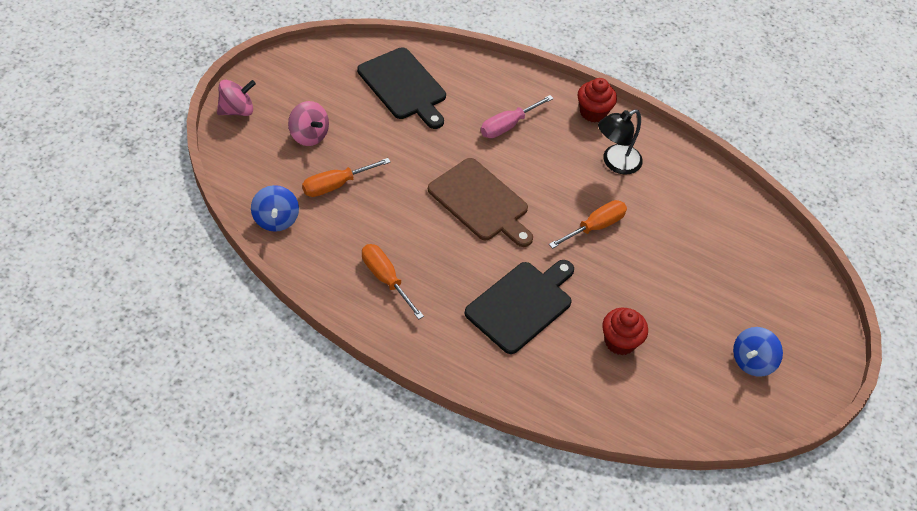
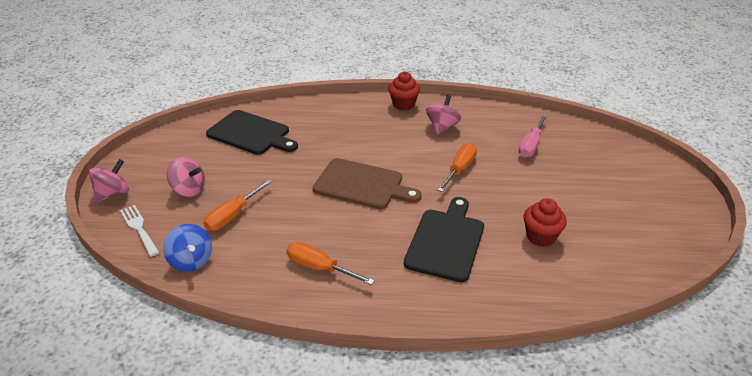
camera: 20 degrees left, 15 degrees down
pink screwdriver [481,95,554,138] -> pink screwdriver moved to [519,114,548,158]
black lamp [598,109,643,175] -> pink spinning top [426,95,461,135]
blue spinning top [733,327,783,377] -> none
none -> white fork [120,205,159,257]

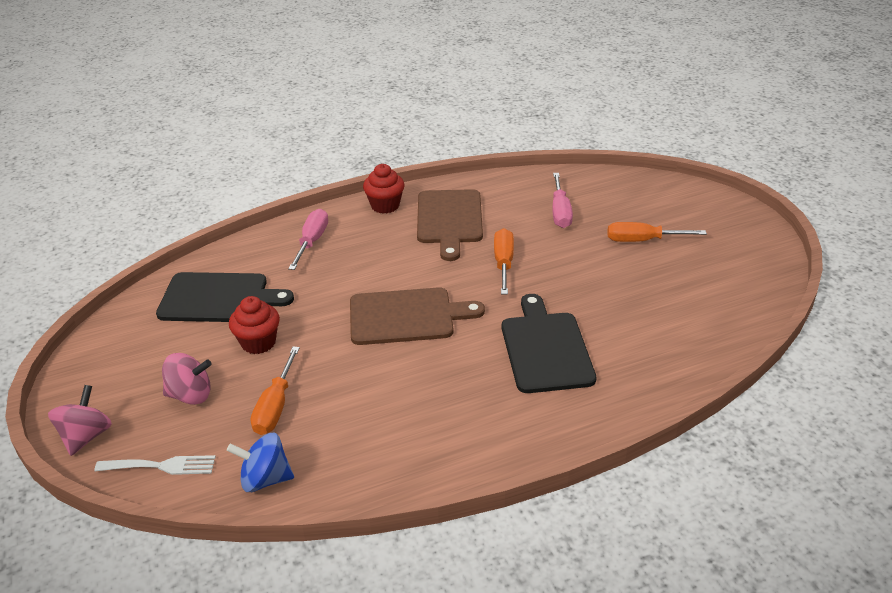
camera: 25 degrees left, 0 degrees up
white fork [120,205,159,257] -> white fork turned 150 degrees clockwise [94,455,216,475]
blue spinning top [163,224,212,272] -> blue spinning top turned 150 degrees clockwise [227,433,294,492]
orange screwdriver [287,242,375,285] -> orange screwdriver moved to [608,222,707,242]
pink spinning top [426,95,461,135] -> brown cutting board [417,189,483,261]
red cupcake [524,198,567,247] -> red cupcake moved to [229,296,280,354]
none -> pink screwdriver [288,209,328,270]

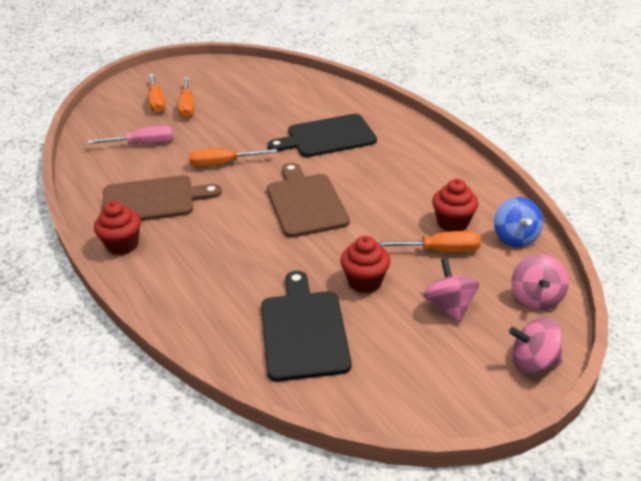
camera: 100 degrees left, 0 degrees up
white fork [94,455,216,475] -> pink spinning top [511,254,569,310]
pink screwdriver [288,209,328,270] -> none
none -> orange screwdriver [148,74,166,113]
none -> red cupcake [432,179,478,232]

